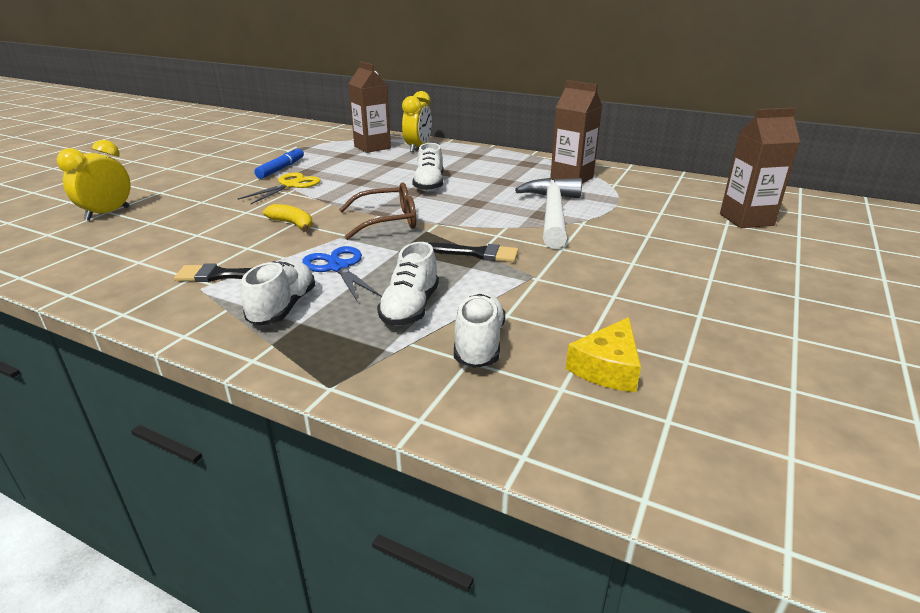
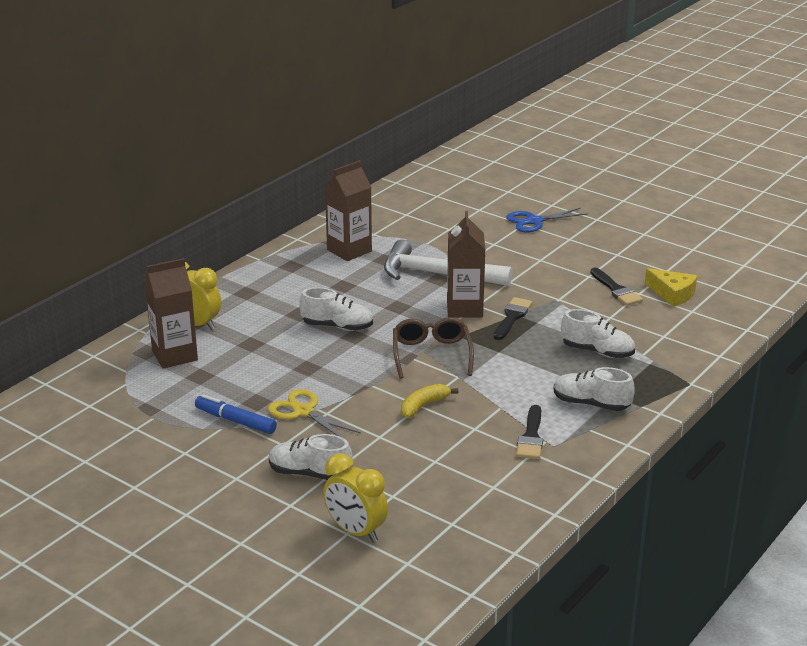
camera: 80 degrees left, 0 degrees up
blue scissors [302,246,382,303] -> blue scissors moved to [506,208,588,232]
white shoe [454,292,505,368] -> white shoe moved to [269,434,353,480]
brown carton [720,108,800,228] -> brown carton moved to [447,211,485,318]
none -> black brush [590,268,643,306]

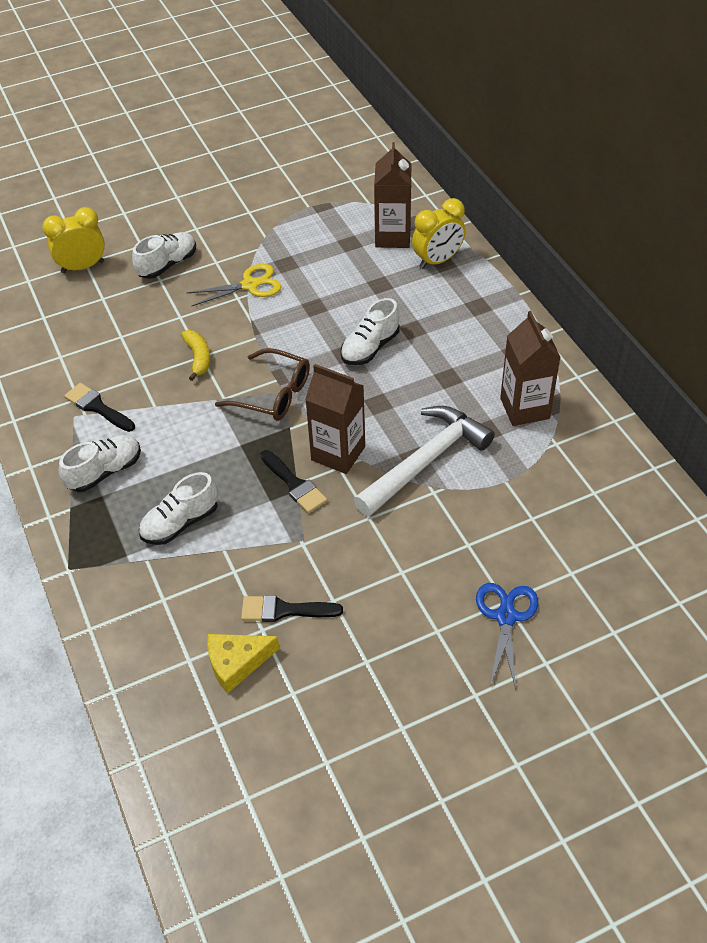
camera: 120 degrees right, 20 degrees up
blue marker [195,394,277,434] -> none

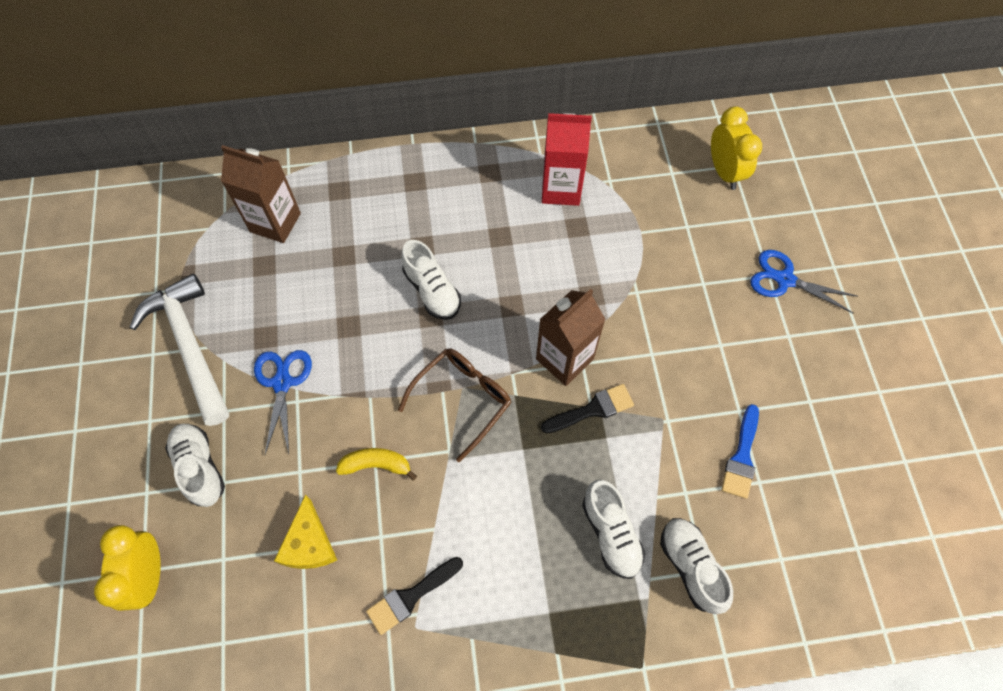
camera: 75 degrees left, 15 degrees up
white shoe [59,435,141,492] -> white shoe moved to [660,518,733,614]
yellow scissors [187,264,281,306] -> blue scissors [254,350,312,454]
yellow cheese [207,634,280,694] -> yellow cheese moved to [274,495,337,569]
black brush [241,595,343,622] -> blue brush [721,404,759,499]
white hammer [354,406,495,517] -> white hammer moved to [129,274,229,426]
yellow clock [412,198,466,269] -> yellow clock moved to [711,106,762,190]
brown carton [500,311,560,426] -> red carton [542,113,592,206]

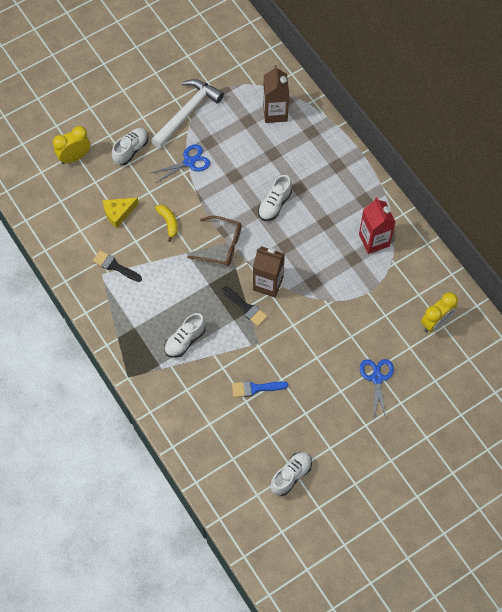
camera: 65 degrees right, 0 degrees up
white shoe [660,518,733,614] -> white shoe moved to [270,452,312,496]

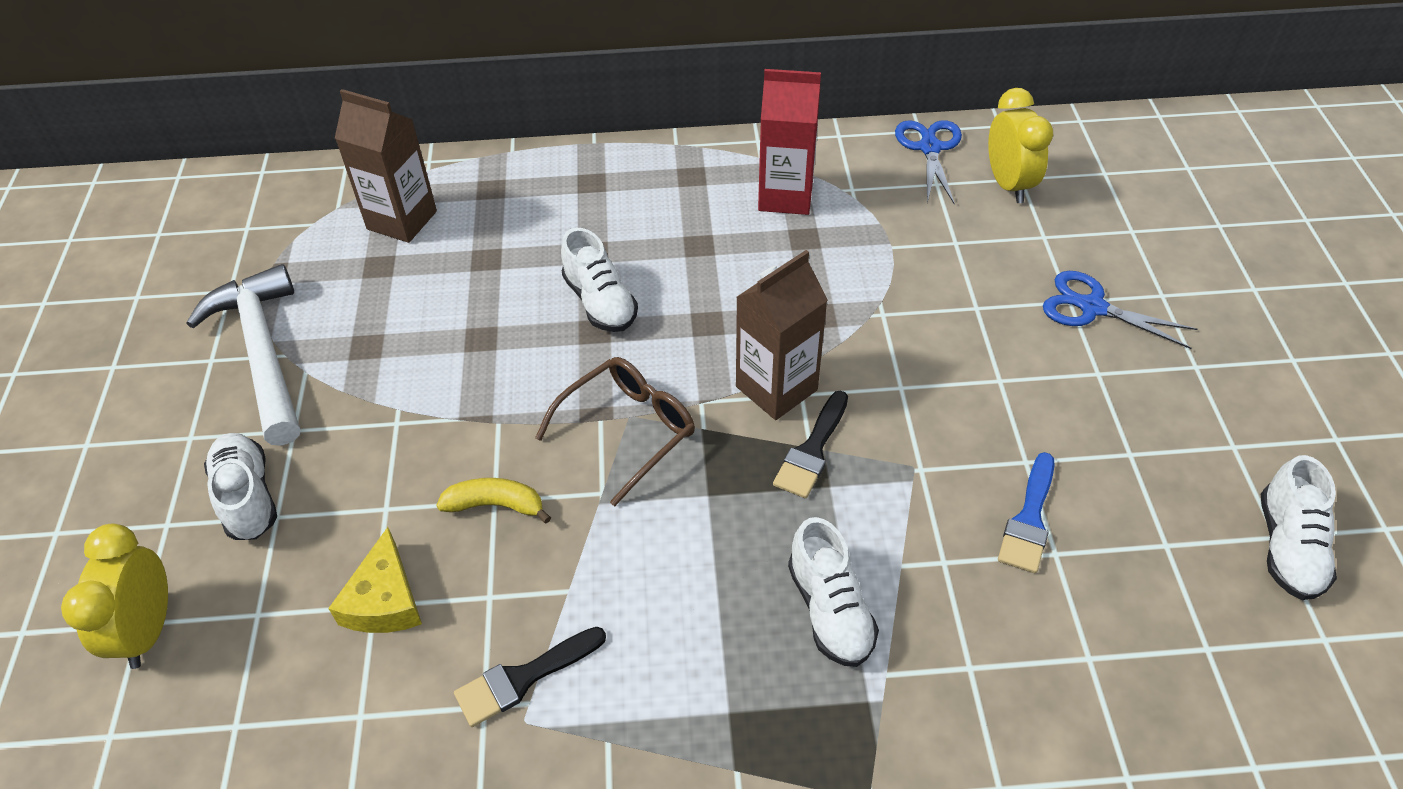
camera: 60 degrees left, 15 degrees down
blue scissors [151,144,210,183] -> blue scissors moved to [895,120,962,205]
black brush [222,287,268,326] -> black brush turned 135 degrees clockwise [773,391,848,498]
white shoe [270,452,312,496] -> white shoe turned 150 degrees counterclockwise [1261,455,1337,600]

